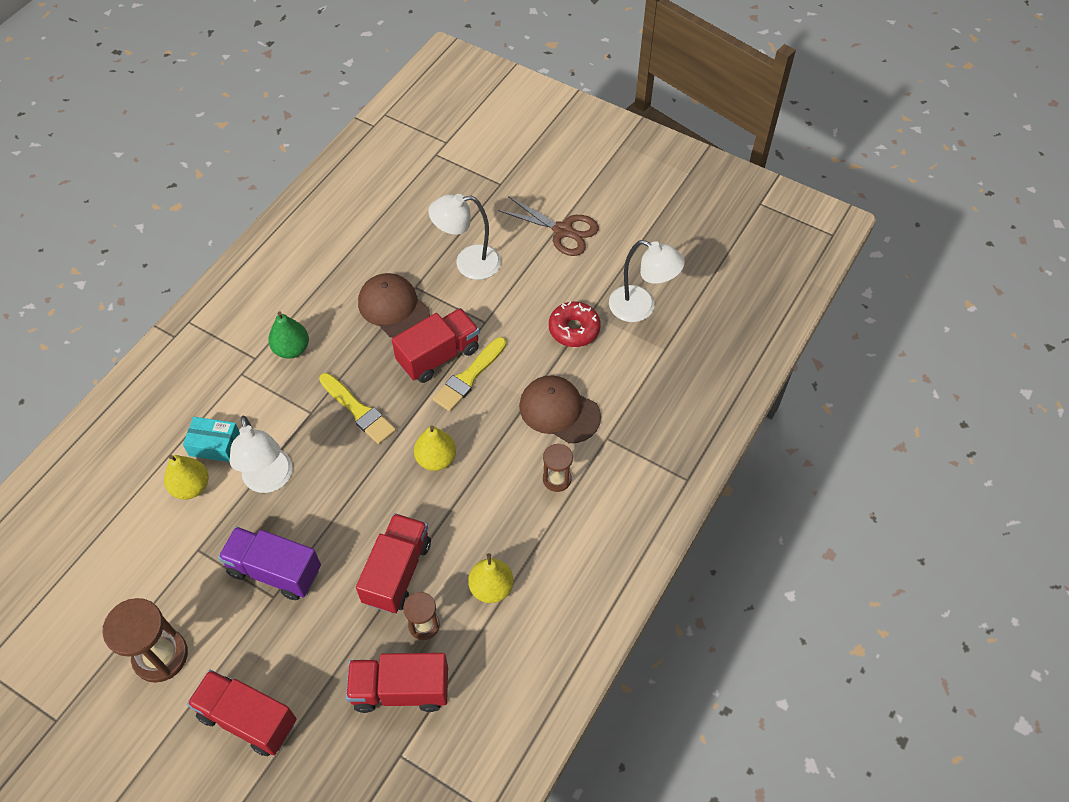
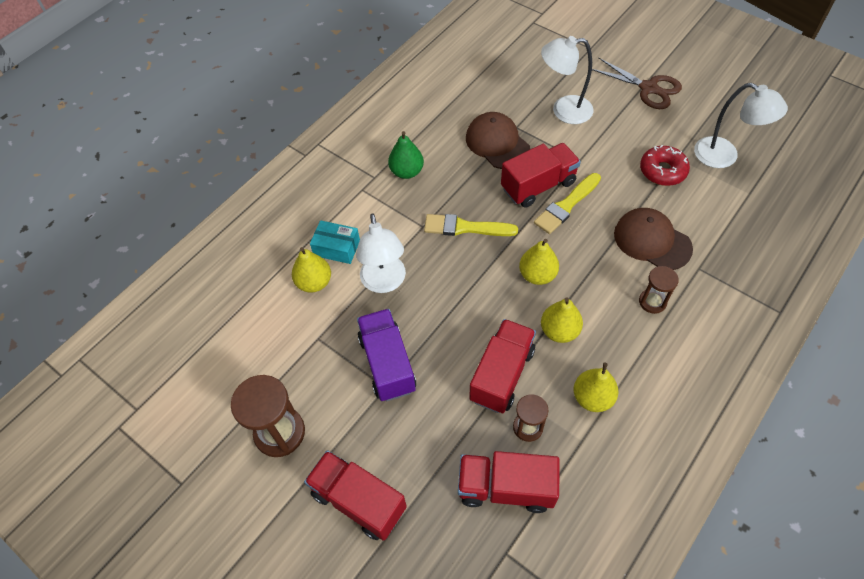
camera: 10 degrees right, 0 degrees up
purple truck [218,527,321,600] -> purple truck turned 45 degrees clockwise [357,309,416,401]
yellow brush [319,373,396,444] -> yellow brush turned 135 degrees clockwise [424,214,518,236]
none -> yellow pear [541,297,583,343]

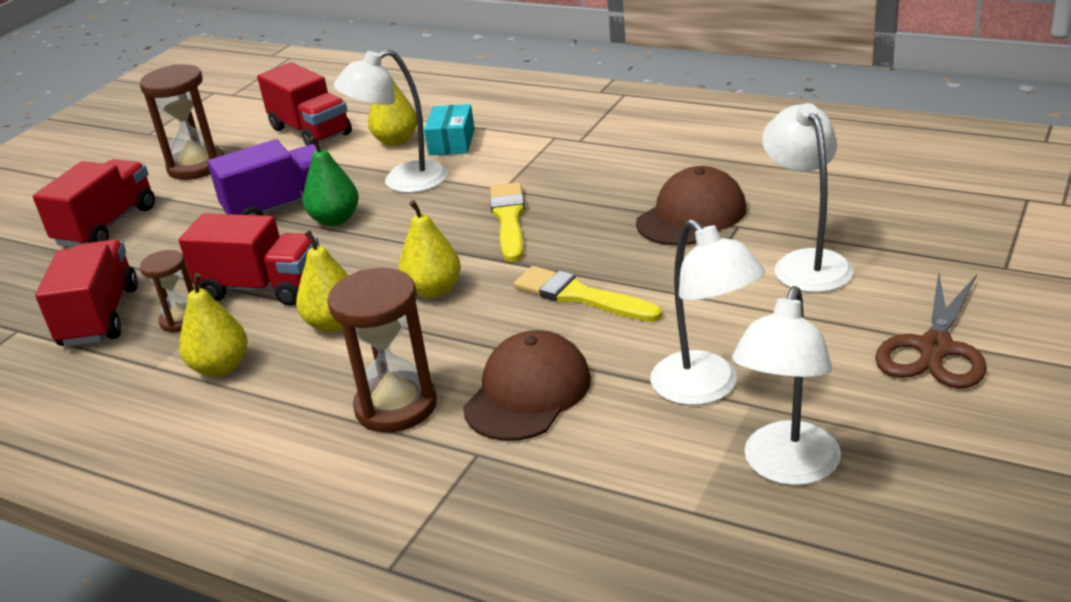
camera: 80 degrees right, 25 degrees down
green pear [388,131,424,179] -> green pear moved to [303,136,359,226]
red truck [501,143,581,208] -> red truck moved to [257,62,352,146]
brown hourglass [639,266,679,314] -> brown hourglass [327,268,437,433], size x1.72
red donut [640,145,690,186] -> white lamp [650,219,765,405]

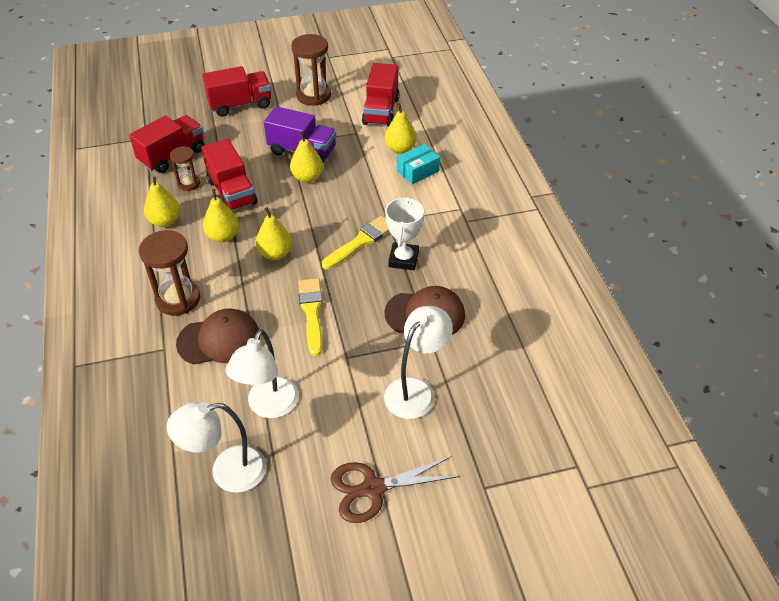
camera: 45 degrees right, 15 degrees up
green pear [303,136,359,226] -> yellow pear [290,131,323,183]
white lamp [334,49,448,193] -> none
none -> white trophy [385,197,424,270]

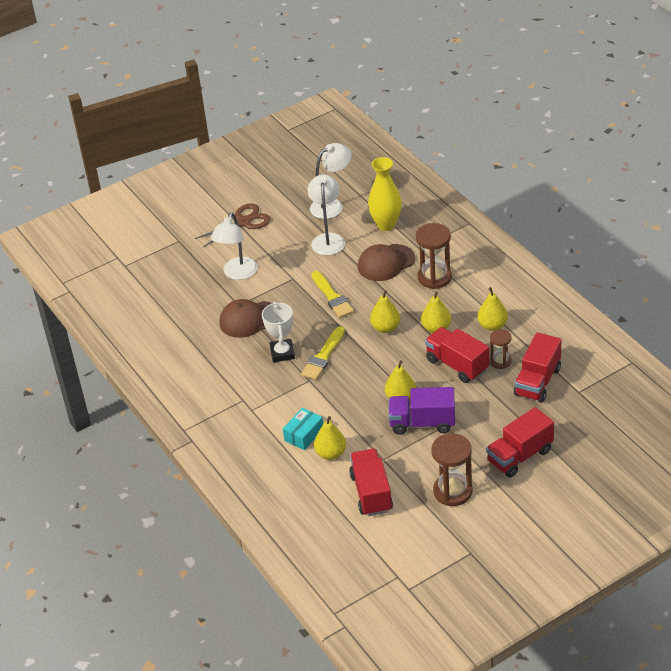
camera: 165 degrees right, 5 degrees down
none -> yellow vase [368,157,402,231]

